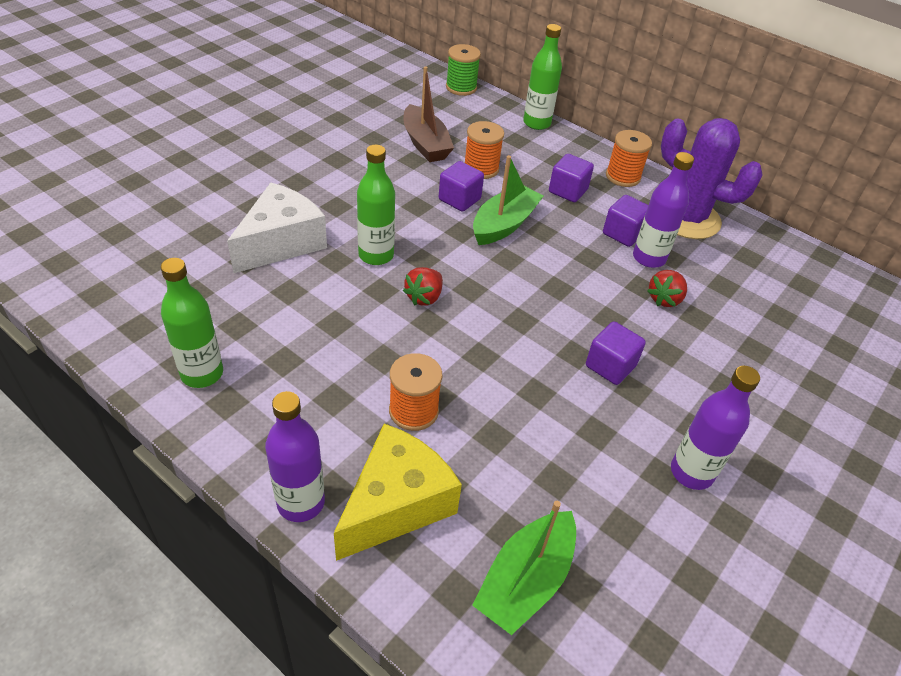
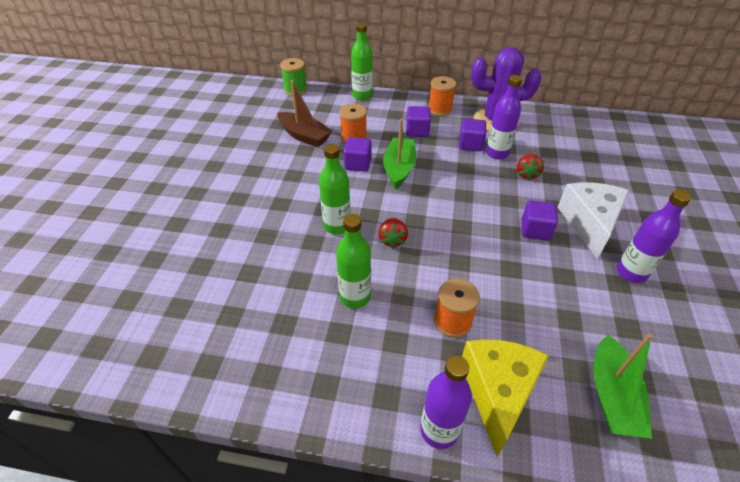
camera: 25 degrees left, 0 degrees up
green bottle [161,258,223,388] -> green bottle moved to [336,214,371,308]
white cheese [227,183,327,273] -> white cheese moved to [558,182,629,259]

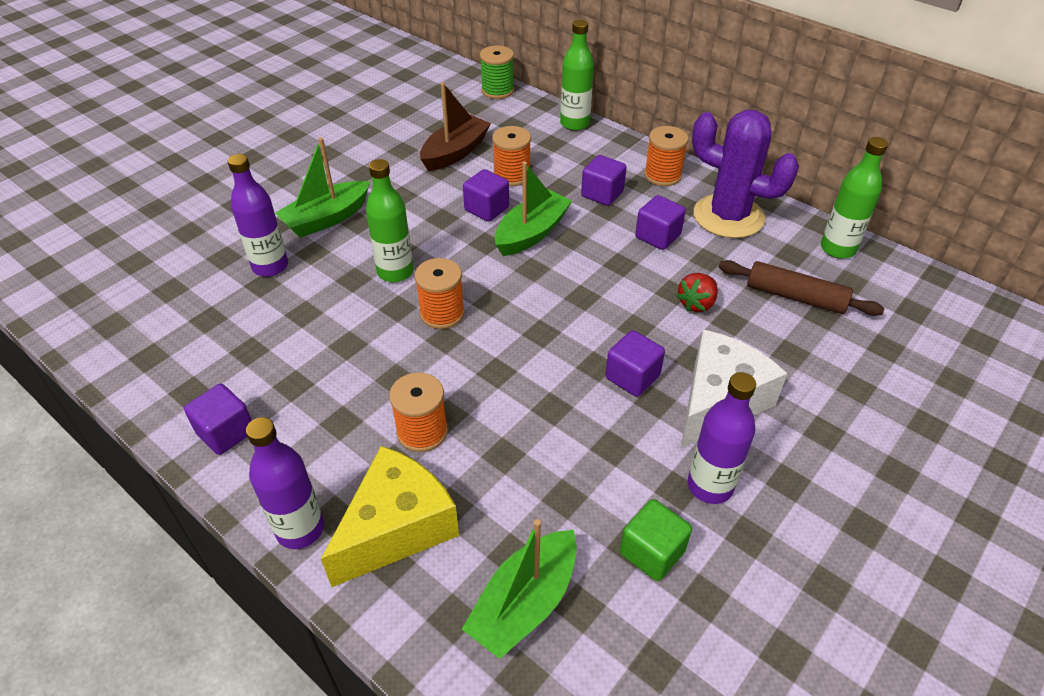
camera: 30 degrees right, 0 degrees up
brown boat [277,80,332,147] -> brown boat turned 120 degrees counterclockwise [420,83,491,171]
green bottle [336,214,371,308] -> green bottle moved to [821,137,888,259]
red strawberry [378,218,408,249] -> orange spool [415,258,465,329]
purple bottle [486,75,522,159] -> purple bottle moved to [228,154,288,277]
none -> purple cube [184,384,252,455]
none -> green boat [275,137,370,238]
none -> green cube [620,499,692,581]
none -> brown rolling pin [719,260,885,316]

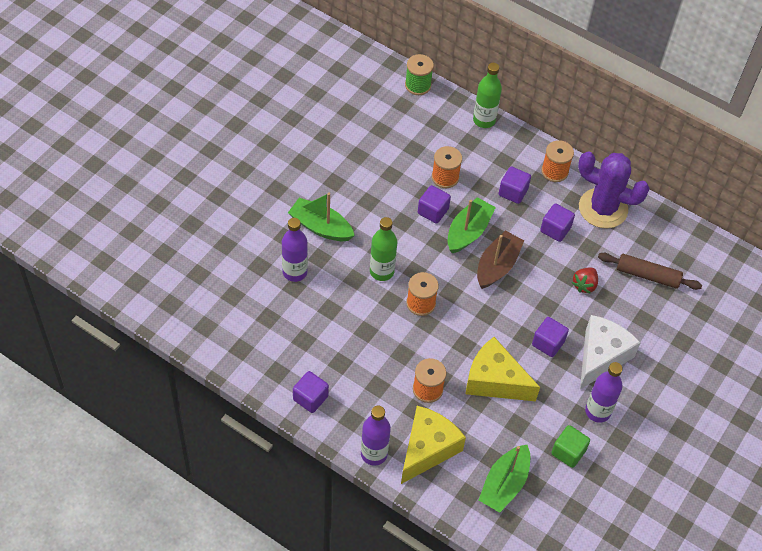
camera: 10 degrees left, 10 degrees up
green boat [275,137,370,238] -> green boat turned 75 degrees clockwise [288,192,355,241]
brown boat [420,83,491,171] -> brown boat moved to [477,231,524,289]
green bottle [821,137,888,259] -> none
none -> yellow cheese [465,337,540,401]

